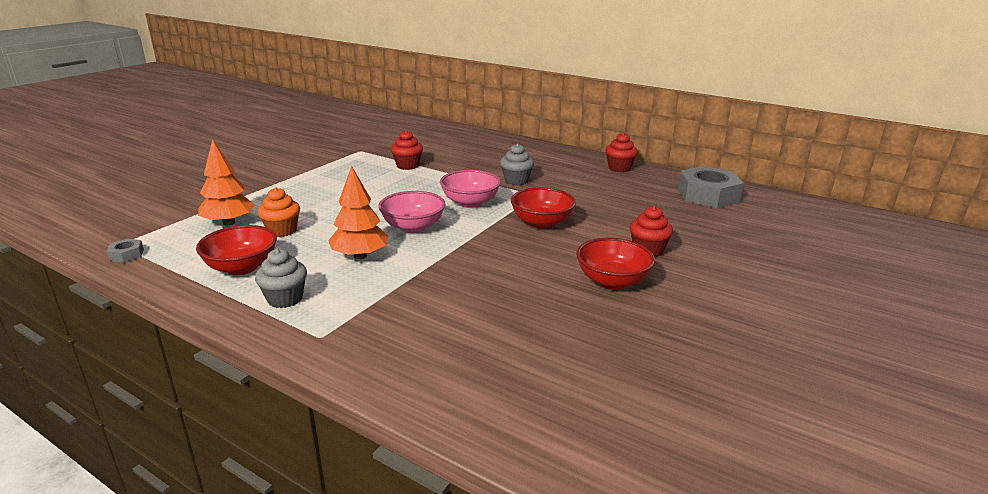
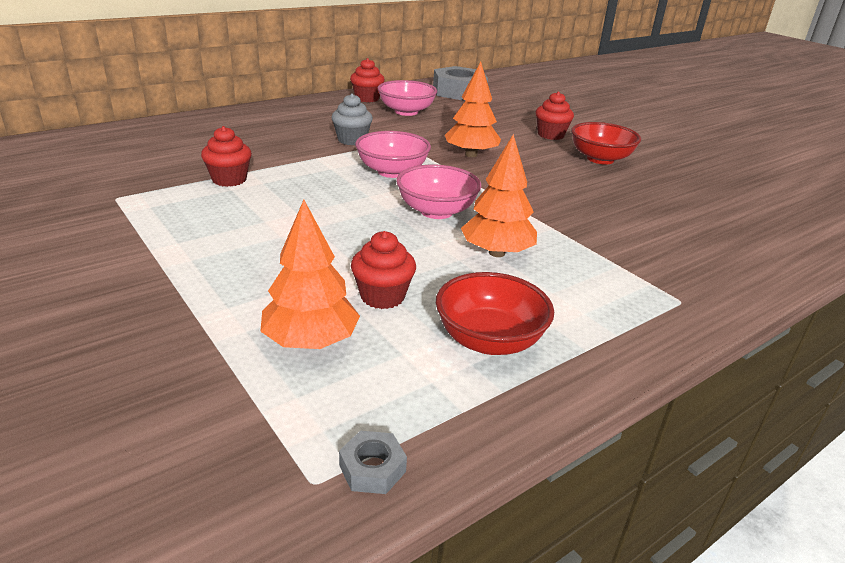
camera: 70 degrees left, 5 degrees up
grey cupcake [255,249,307,308] -> none
orange cupcake [257,187,300,237] -> red cupcake [351,231,416,309]
red bowl [511,187,576,229] -> orange tree [445,62,501,157]
none -> pink bowl [378,80,437,116]

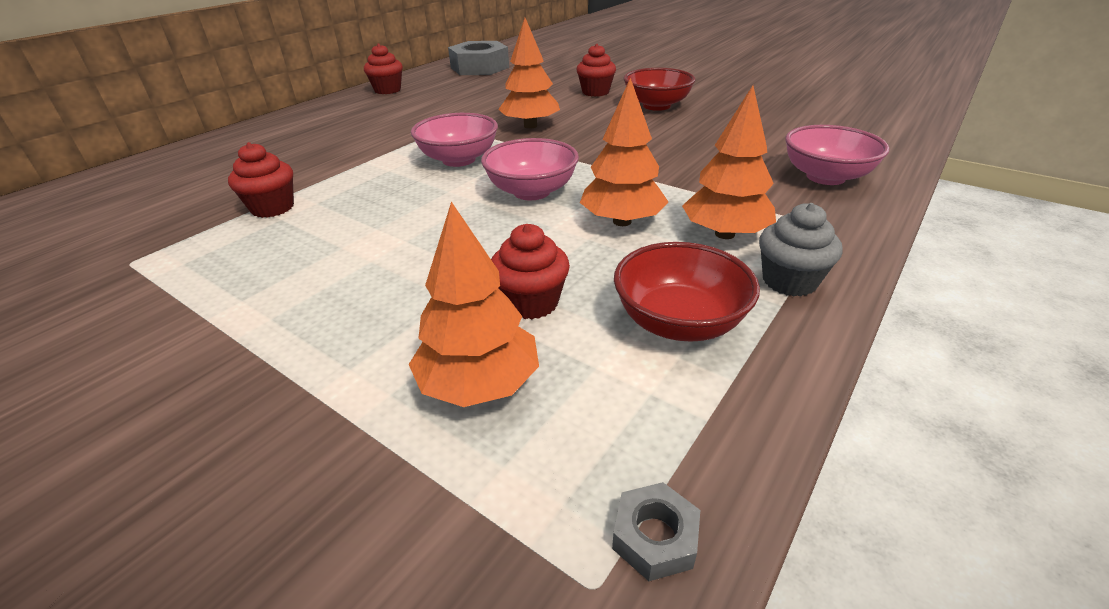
camera: 15 degrees left, 5 degrees up
grey cupcake [331,94,373,145] -> grey cupcake moved to [759,203,843,297]
pink bowl [378,80,437,116] -> pink bowl moved to [785,125,890,185]
none -> orange tree [682,85,776,239]

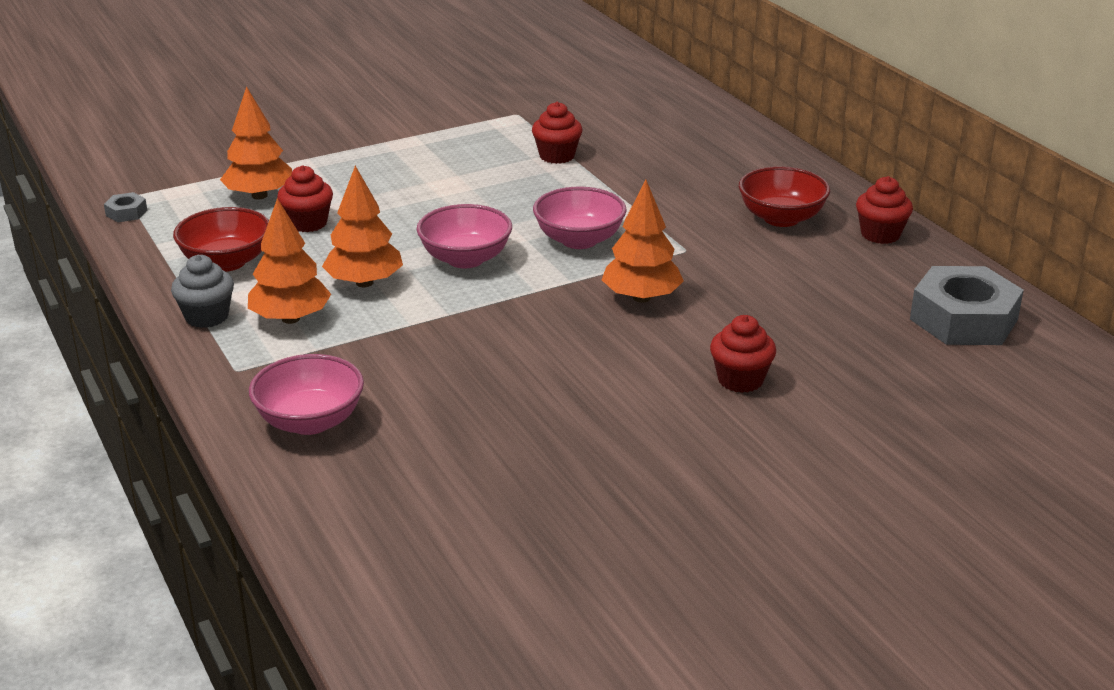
camera: 115 degrees right, 5 degrees down
red bowl [624,68,695,111] -> red bowl moved to [739,166,830,227]

